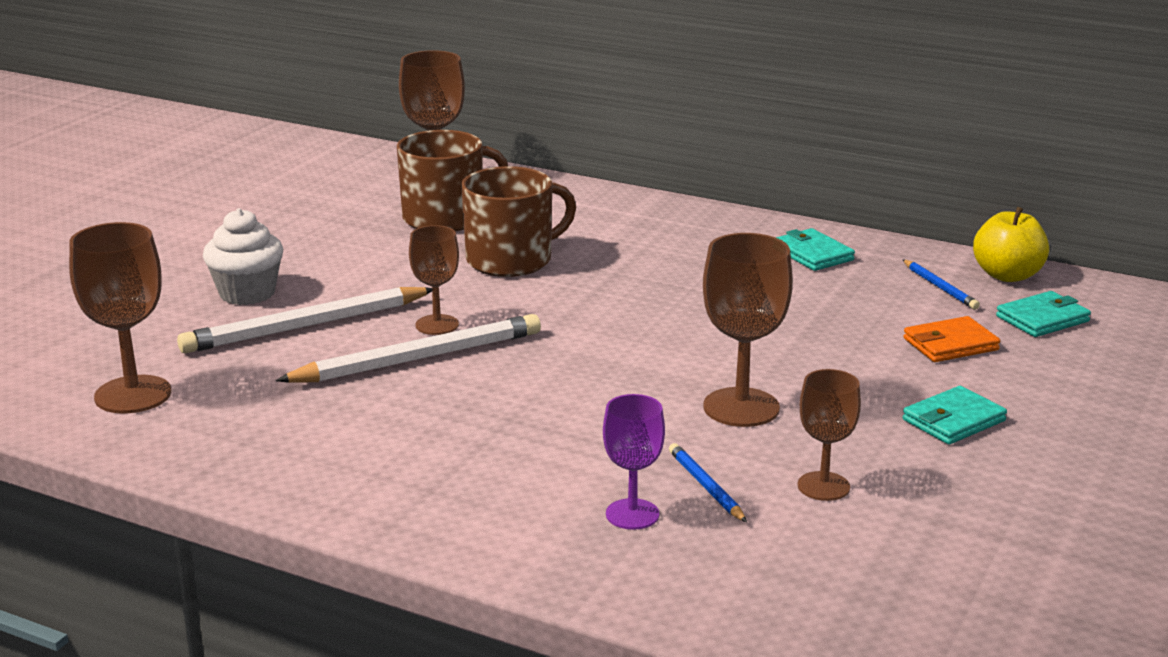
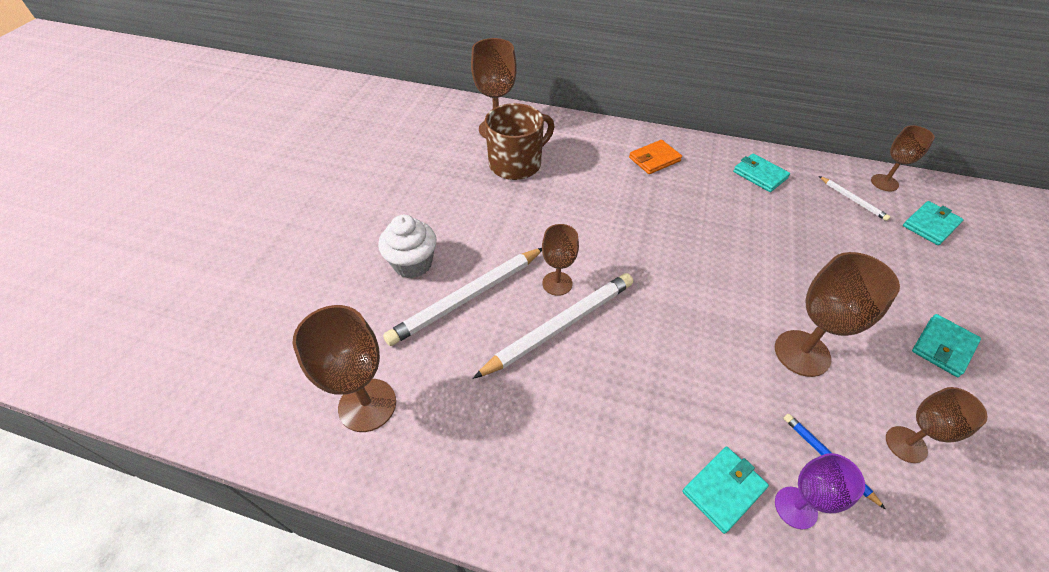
camera: 10 degrees left, 25 degrees up
brown mug [461,166,576,277] -> none
blue pencil [903,260,980,310] -> white pencil [819,176,890,221]
orange wallet [903,316,1000,362] -> orange wallet moved to [629,140,682,174]
yellow apple [973,207,1049,282] -> brown goblet [871,125,935,191]
none -> turquoise wallet [683,447,769,534]

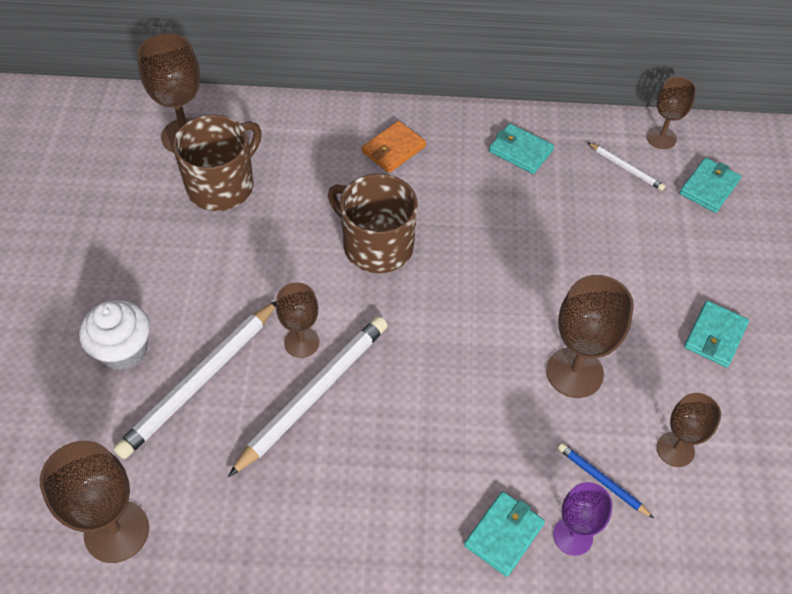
camera: 15 degrees left, 5 degrees up
none -> brown mug [328,174,418,273]

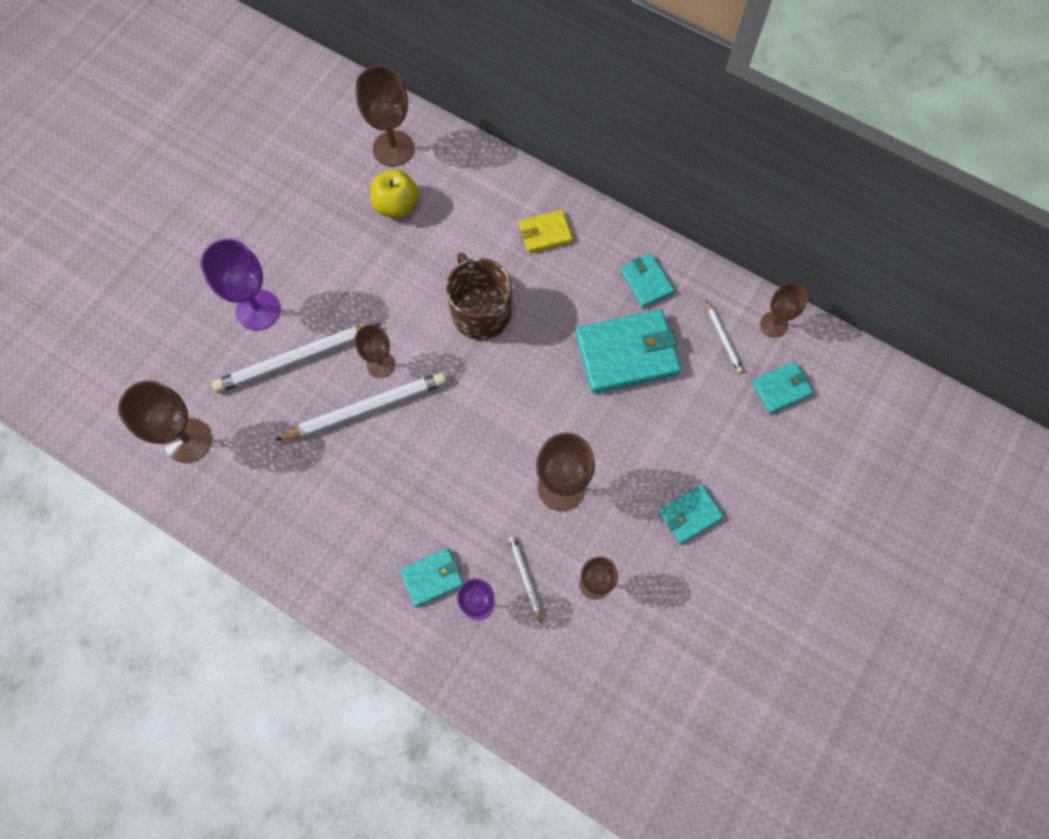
camera: 30 degrees right, 15 degrees up
white cupcake [79,300,150,371] -> purple goblet [200,239,280,330]
brown mug [173,115,262,211] -> yellow apple [370,169,419,218]
orange wallet [362,121,426,173] -> yellow wallet [519,210,573,253]
blue pencil [558,443,654,518] -> white pencil [509,536,542,623]
none -> turquoise wallet [575,309,681,393]

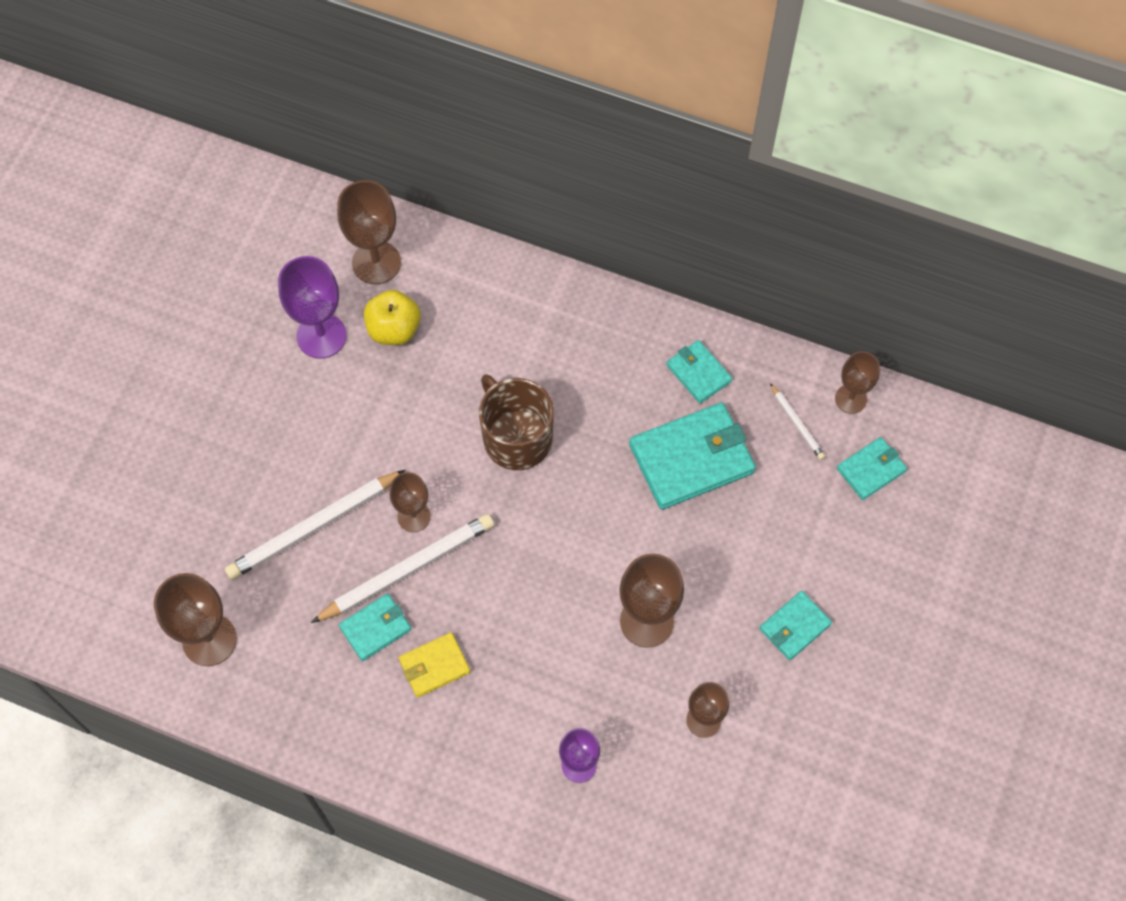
camera: 10 degrees left, 5 degrees down
purple goblet [200,239,280,330] -> purple goblet moved to [278,256,347,359]
turquoise wallet [400,548,463,607] -> turquoise wallet moved to [339,593,411,661]
white pencil [509,536,542,623] -> none
yellow wallet [519,210,573,253] -> yellow wallet moved to [399,632,470,697]

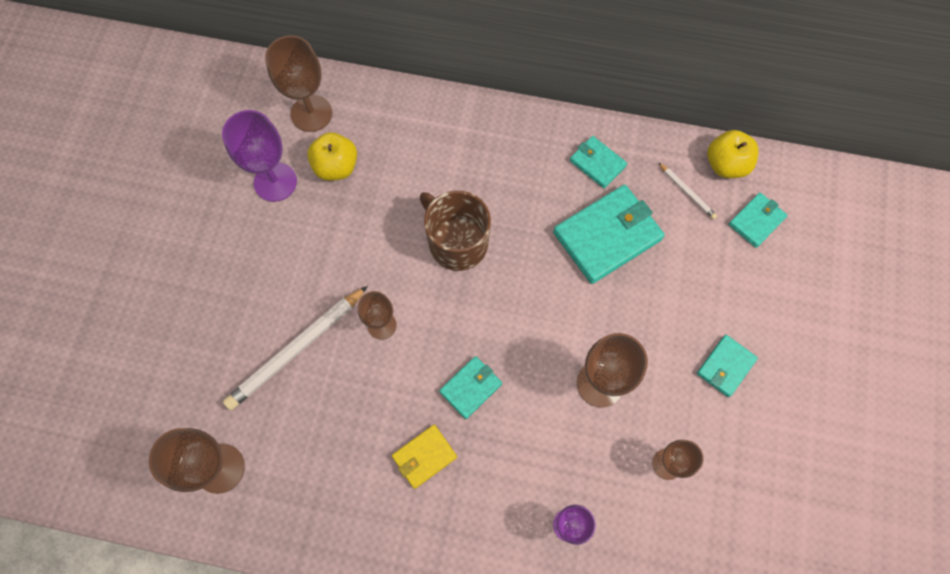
camera: 10 degrees left, 5 degrees up
white pencil [311,514,494,623] -> none
turquoise wallet [339,593,411,661] -> turquoise wallet moved to [439,356,502,419]
brown goblet [835,351,880,414] -> yellow apple [707,130,759,178]

